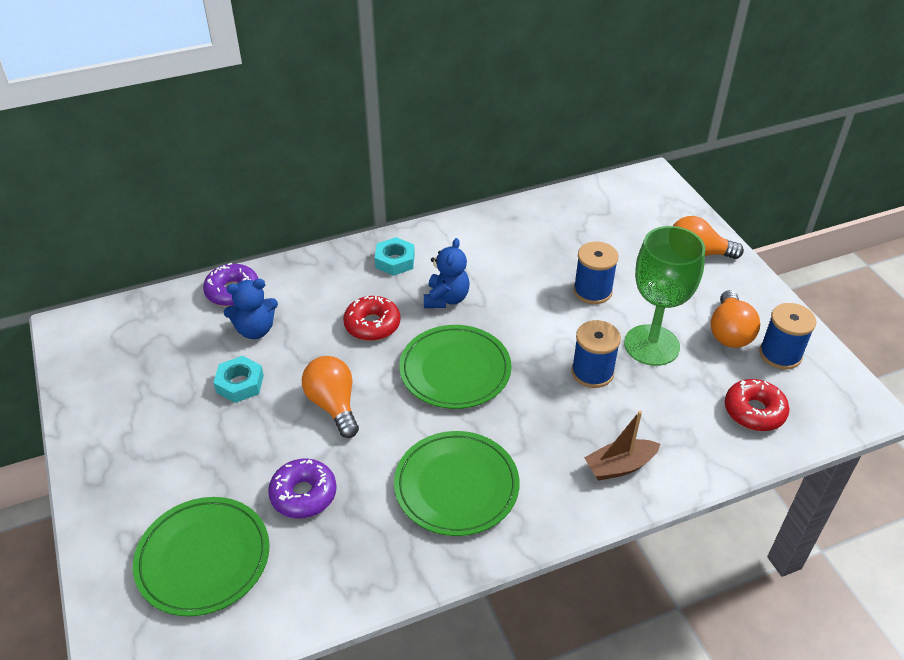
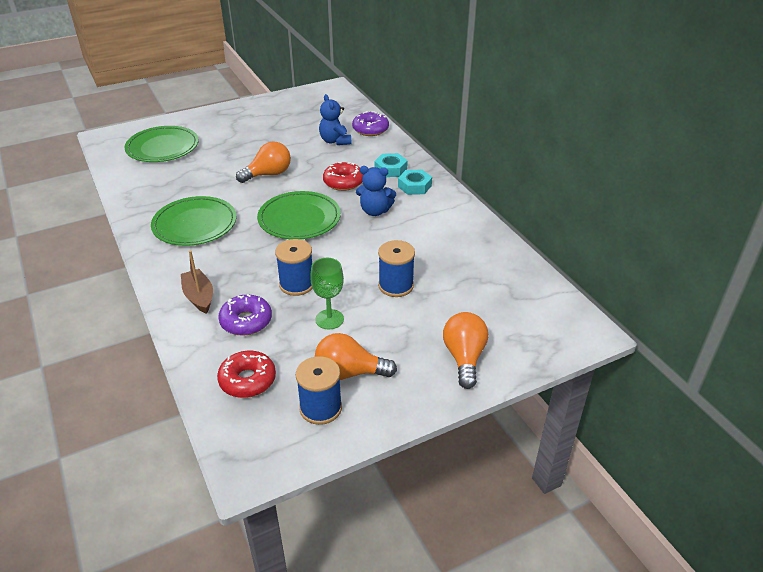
camera: 85 degrees right, 5 degrees down
turquoise nut [213,356,264,403] -> turquoise nut moved to [374,153,408,177]
purple donut [268,459,337,518] -> purple donut moved to [218,294,272,336]
green goblet [624,226,705,366] -> green goblet [310,258,344,329], size x0.57

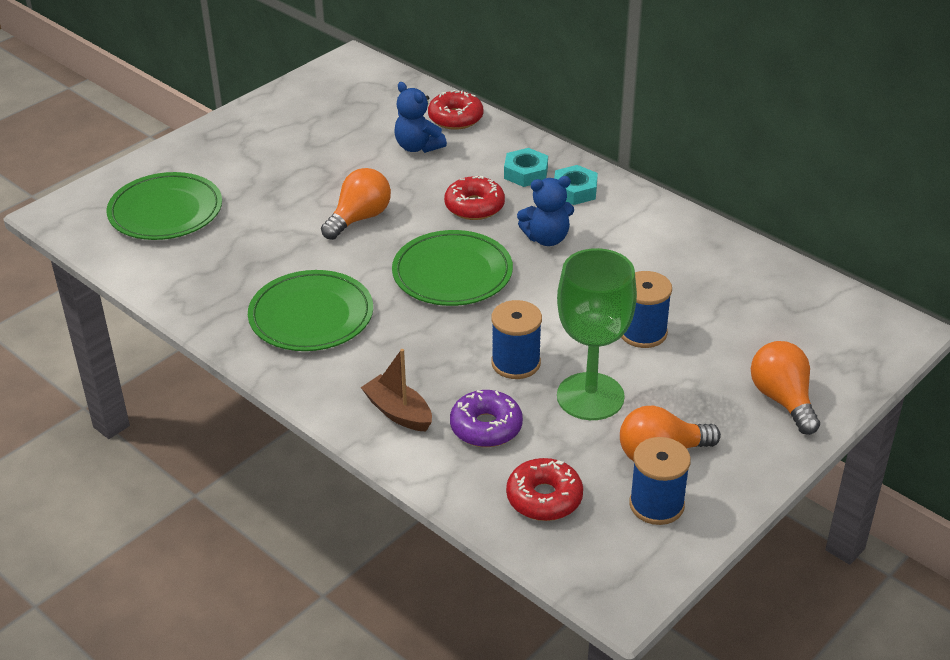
camera: 20 degrees left, 0 degrees up
green goblet [310,258,344,329] -> green goblet [557,248,637,420], size x1.74
purple donut [352,111,389,136] -> red donut [428,90,483,130]

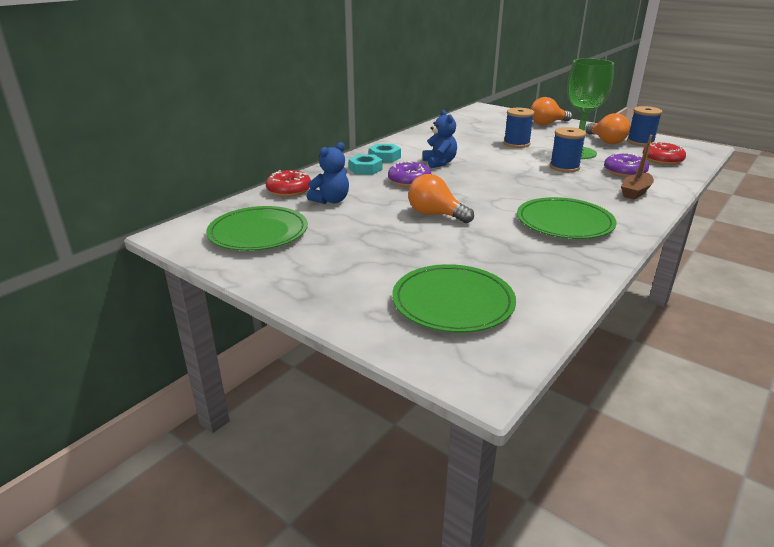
camera: 95 degrees left, 10 degrees down
green plate [392,230,513,306] -> green plate moved to [206,206,308,251]
red donut [444,176,505,220] -> purple donut [388,161,431,187]

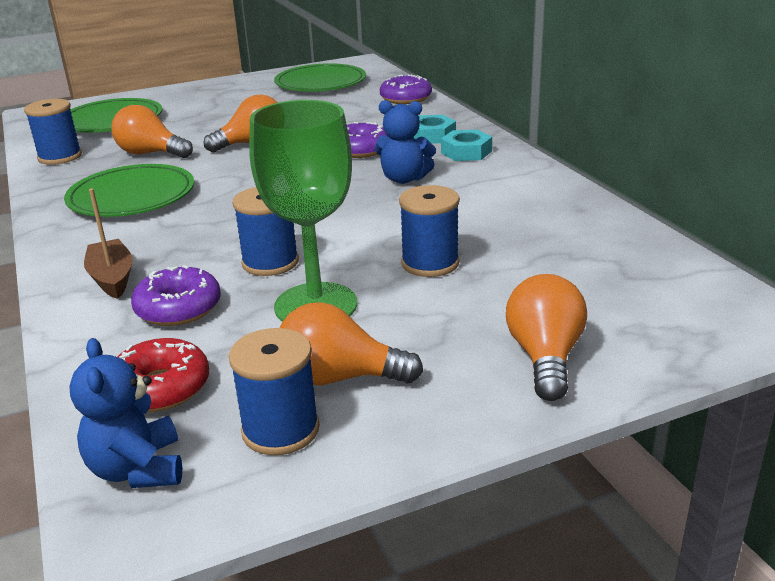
camera: 120 degrees right, 0 degrees up
red donut [266,170,311,197] -> purple donut [380,75,432,104]
blue teddy bear [307,142,349,204] -> blue teddy bear moved to [69,338,182,488]
none -> blue spool [24,99,82,165]
none -> orange light bulb [111,105,193,158]

